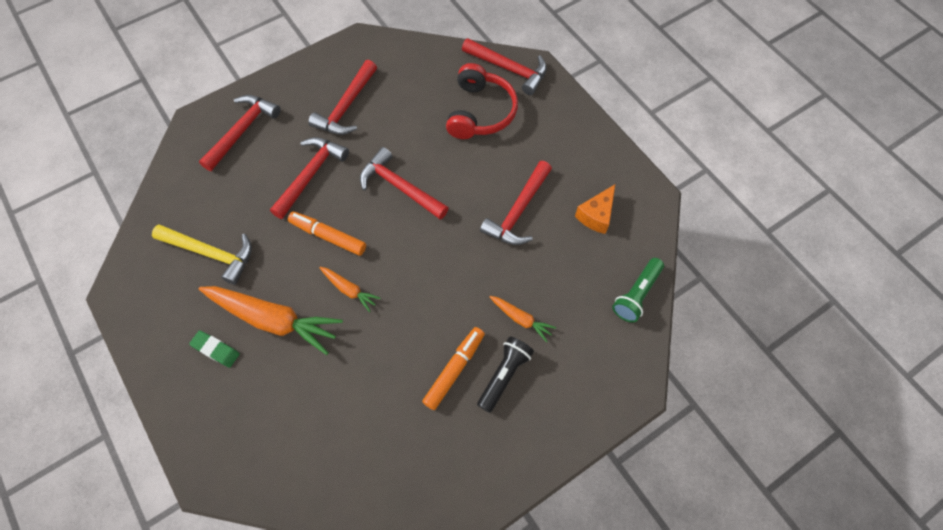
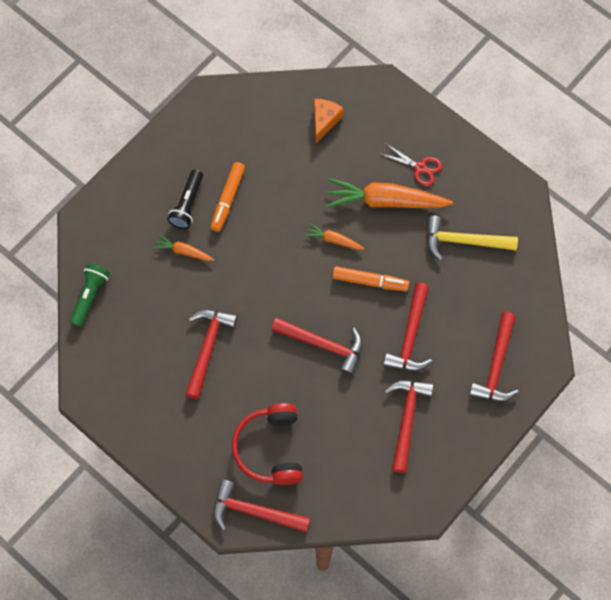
camera: 165 degrees right, 5 degrees up
green eraser [189,330,240,368] -> red scissors [381,144,442,186]
orange cheese [575,185,615,234] -> orange cheese moved to [314,99,344,143]

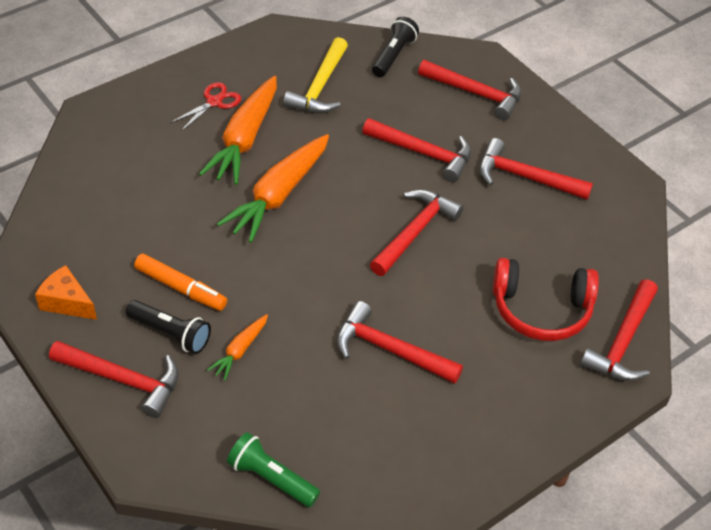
camera: 80 degrees left, 20 degrees down
orange carrot [304,223,365,250] -> orange carrot [217,134,329,243], size x2.05
orange cheese [314,99,344,143] -> orange cheese moved to [35,265,97,320]
orange marker [332,266,409,291] -> none
none -> red hammer [49,341,179,418]
none -> black flashlight [372,17,419,77]

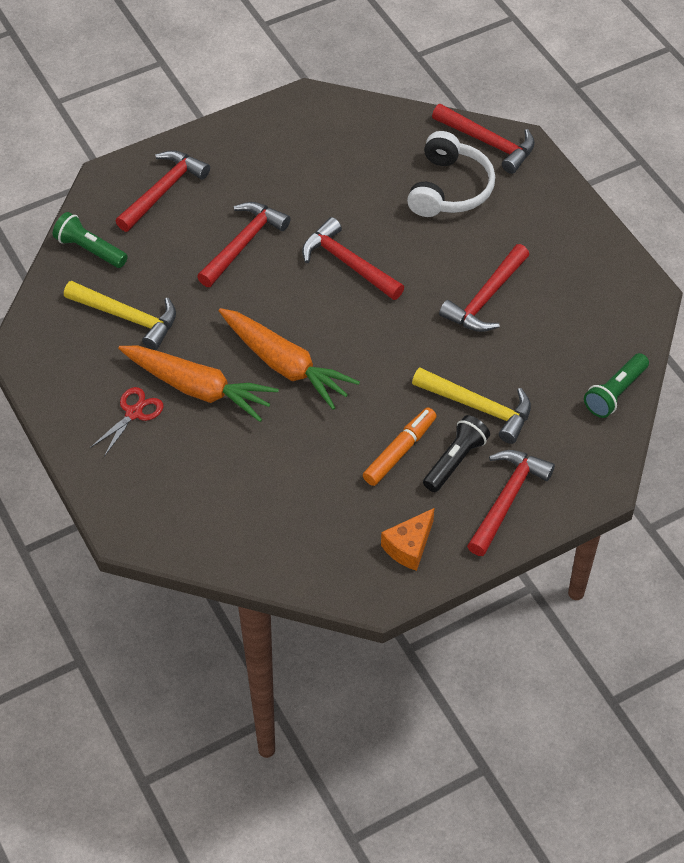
camera: 80 degrees left, 5 degrees up
red scissors [170,82,241,131] -> red scissors turned 75 degrees clockwise [90,387,163,457]
orange carrot [207,314,268,381] -> yellow hammer [412,368,531,444]
black flashlight [372,17,419,77] -> green flashlight [53,212,128,268]
red hammer [479,138,593,200] -> none
red headphones [493,258,599,341] -> white headphones [407,131,495,217]

